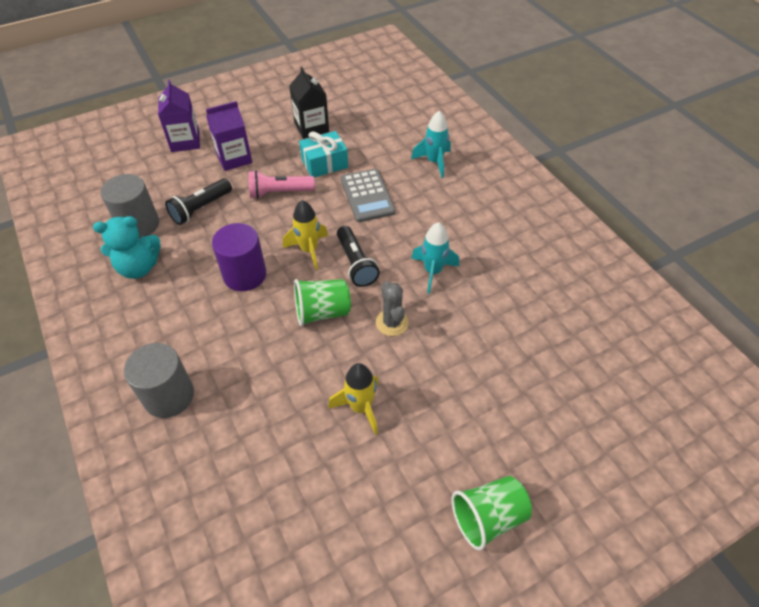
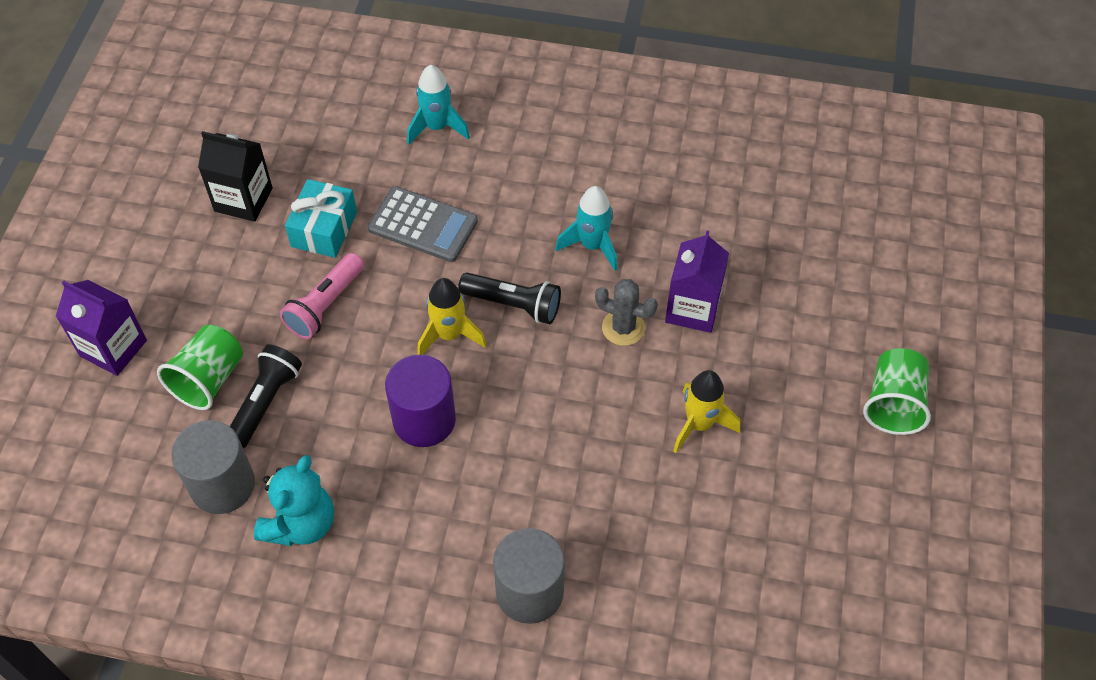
camera: 50 degrees left, 5 degrees up
black flashlight [165,178,232,225] -> black flashlight turned 150 degrees counterclockwise [230,344,302,449]
purple carton [206,101,252,171] -> purple carton moved to [665,231,729,333]
green cup [294,279,351,326] -> green cup moved to [157,325,243,410]

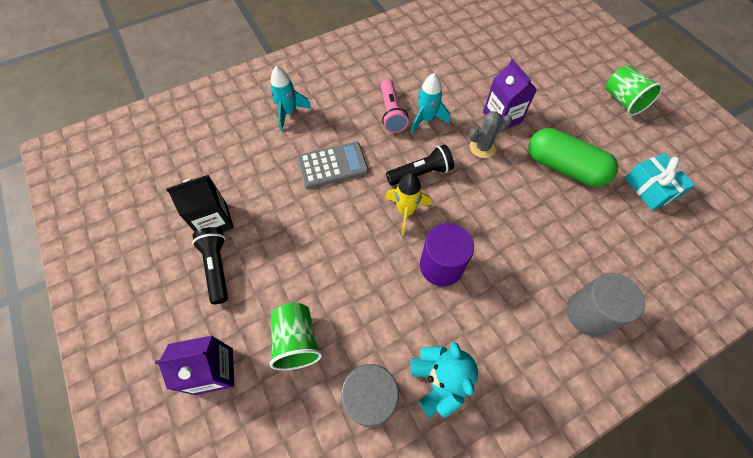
camera: 40 degrees left, 5 degrees up
black flashlight [230,344,302,449] -> black flashlight moved to [192,227,228,304]
pink flashlight [280,253,364,339] -> pink flashlight moved to [381,79,409,133]
turquoise gift [285,179,357,258] -> turquoise gift moved to [625,153,695,210]
yellow rocket [673,370,740,453] -> green capsule [528,128,618,187]

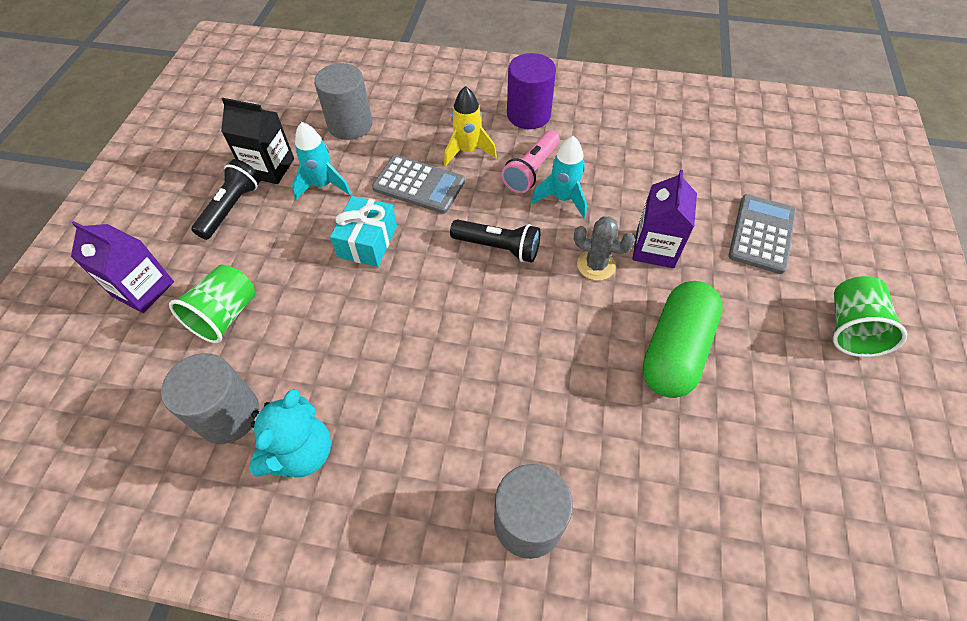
camera: 40 degrees right, 5 degrees down
turquoise rocket [270,66,312,131] -> turquoise rocket moved to [292,122,351,200]
yellow rocket [385,173,431,235] -> yellow rocket moved to [444,86,497,166]
purple cylinder [420,223,474,286] -> purple cylinder moved to [507,53,556,129]
green capsule [528,128,618,187] -> green capsule turned 45 degrees clockwise [642,281,723,398]
turquoise gift [625,153,695,210] -> turquoise gift moved to [330,196,397,267]
none -> grey cylinder [314,63,372,140]
none -> grey calculator [728,194,796,274]

